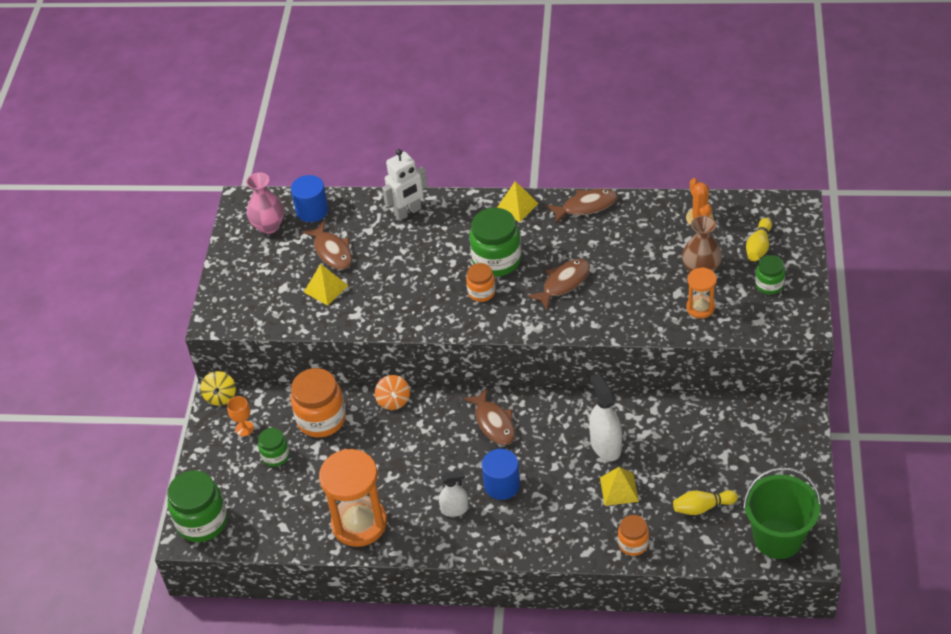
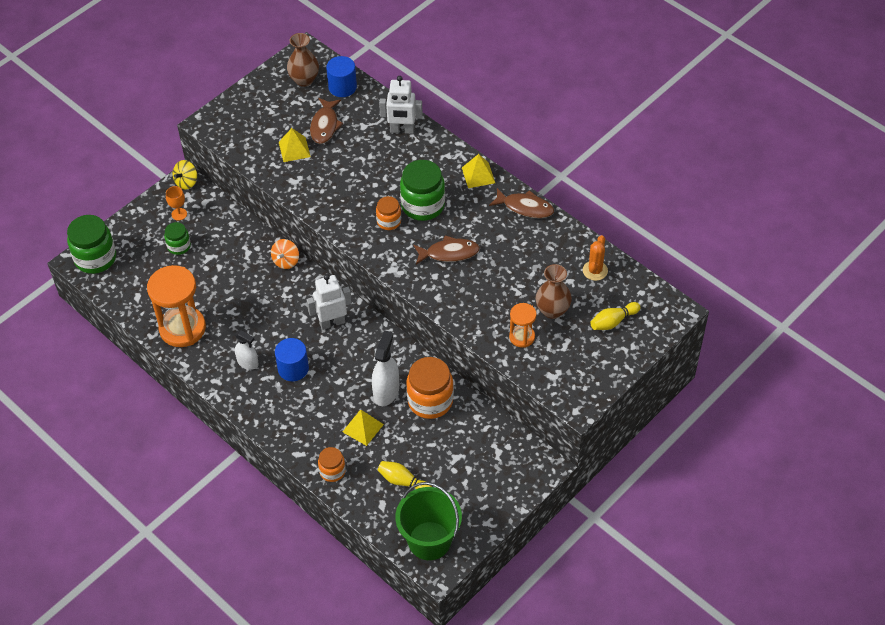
camera: 35 degrees right, 5 degrees up
pink vase [246,172,284,234] -> brown vase [287,33,319,87]
orange jar [291,368,346,438] -> orange jar moved to [406,357,454,419]
brown fish [463,388,515,445] -> white robot [307,274,352,330]
green jar [755,255,785,294] -> none

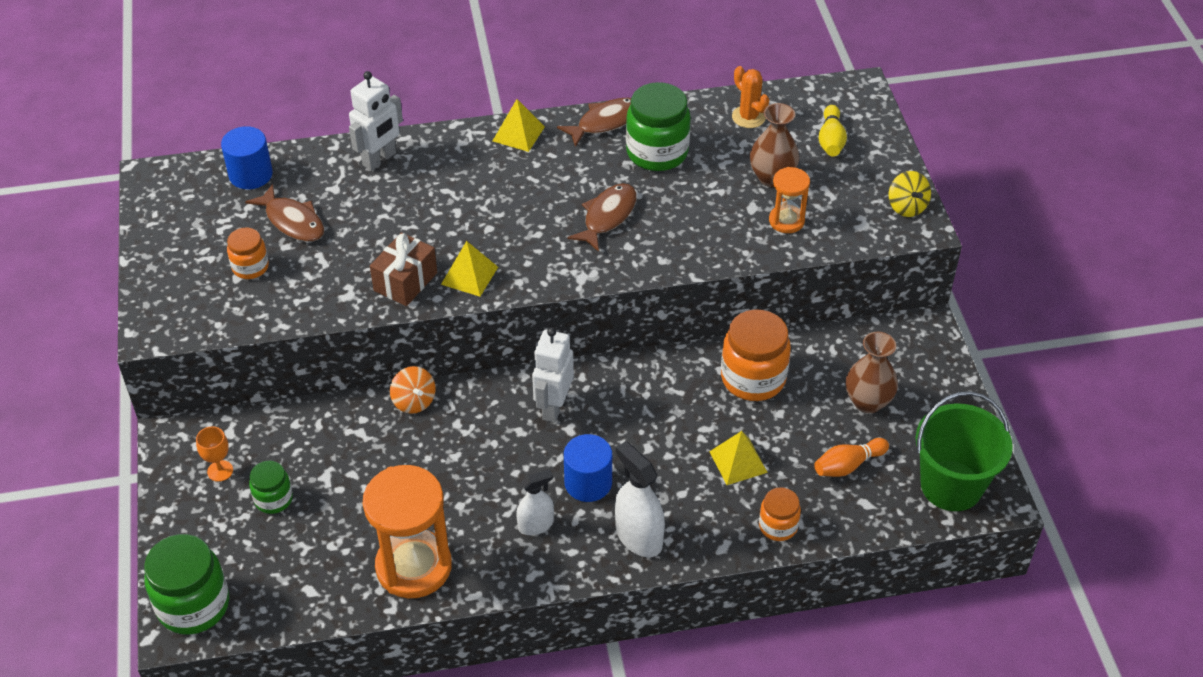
camera: 55 degrees left, 5 degrees down
yellow spinning top [173,160,197,190] -> yellow spinning top moved to [889,171,931,217]
yellow pyramid [279,128,311,162] -> yellow pyramid moved to [441,241,498,297]
brown vase [287,33,319,87] -> brown vase moved to [846,332,898,413]
white spray bottle [372,330,399,406] -> white spray bottle moved to [615,441,665,557]
orange jar [376,196,401,230] -> orange jar moved to [227,228,269,279]
yellow bowling pin [378,461,432,489] -> orange bowling pin [814,438,889,477]
green jar [400,160,445,221] -> green jar moved to [626,82,691,171]
none -> brown gift [370,232,437,306]

